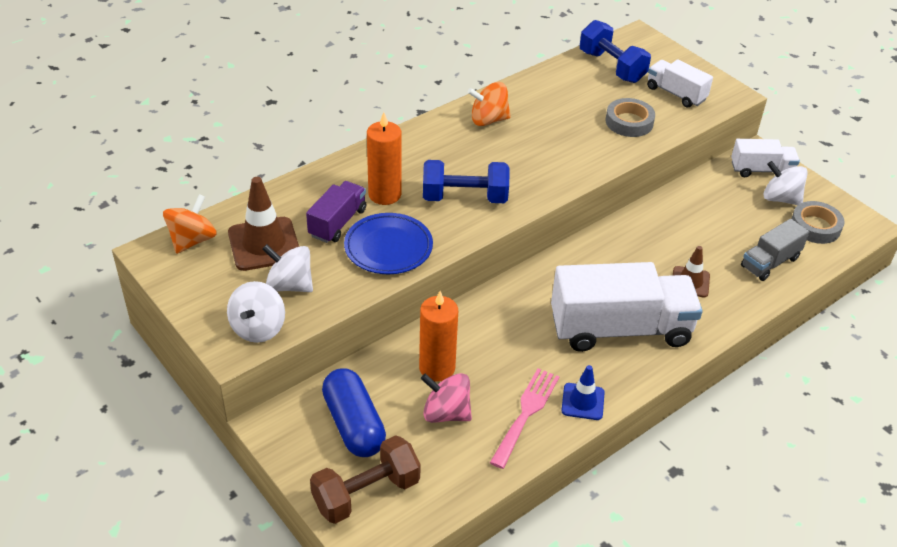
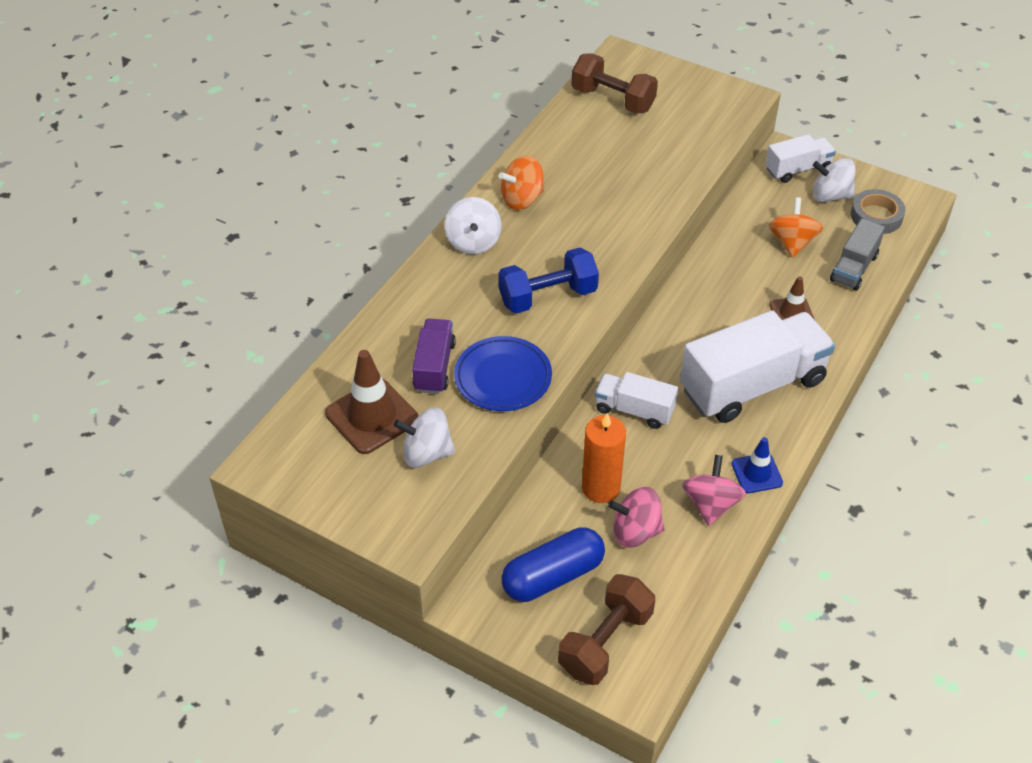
camera: 20 degrees left, 5 degrees up
orange spinning top [163,194,217,254] -> orange spinning top moved to [768,197,823,258]
white spinning top [227,281,285,343] -> white spinning top moved to [445,197,501,254]
blue capsule [322,368,386,457] -> blue capsule turned 75 degrees counterclockwise [501,527,605,602]
orange candle [367,112,401,205] -> none
pink fork [490,368,560,469] -> pink spinning top [682,455,746,526]
blue dumbbell [580,20,651,83] -> brown dumbbell [572,53,658,114]
grey tape [606,98,655,137] -> none
white truck [647,59,713,107] -> white truck moved to [595,372,678,429]

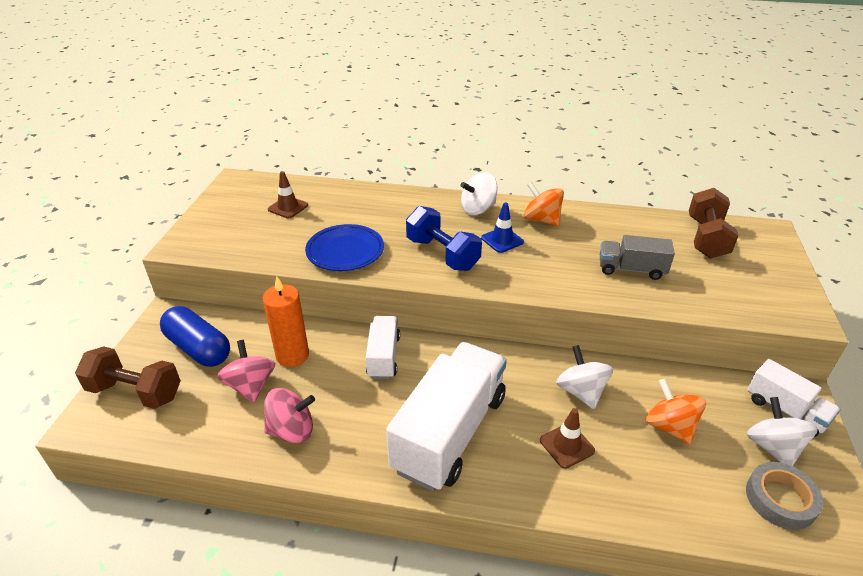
camera: 70 degrees right, 10 degrees down
brown traffic cone [325,350,419,454] -> brown traffic cone [268,171,308,218], size x0.60
white spinning top [394,408,456,468] -> white spinning top moved to [556,345,613,409]
purple truck [412,319,456,394] -> none
white truck [680,310,835,423] -> white truck turned 105 degrees counterclockwise [386,342,507,491]
blue traffic cone [732,437,783,493] -> blue traffic cone moved to [481,202,524,253]
orange spinning top [768,197,823,258] -> orange spinning top turned 105 degrees counterclockwise [646,379,706,444]
grey truck [830,218,885,290] -> grey truck moved to [600,235,675,280]

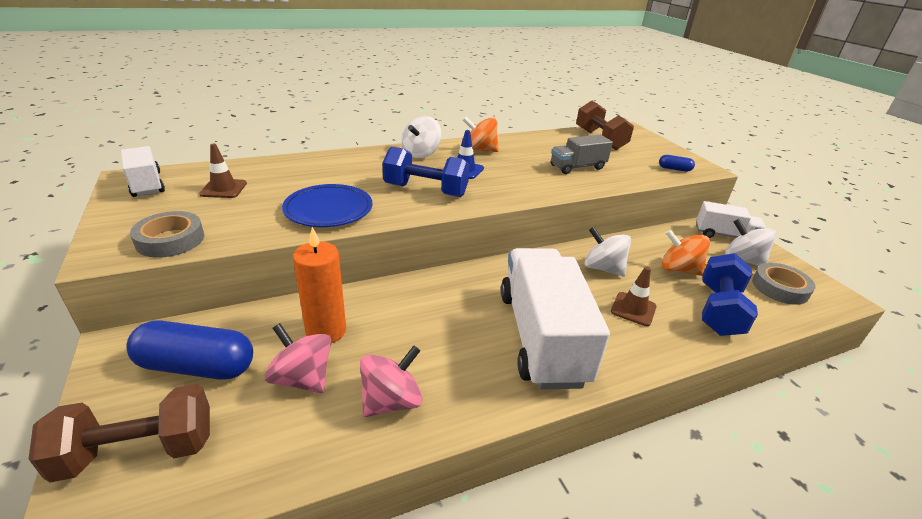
camera: 35 degrees left, 5 degrees down
white truck [366,316,400,379] -> white truck moved to [121,146,165,197]
none -> grey tape [130,211,204,258]
none -> blue capsule [659,155,695,172]
none -> blue dumbbell [702,253,758,336]

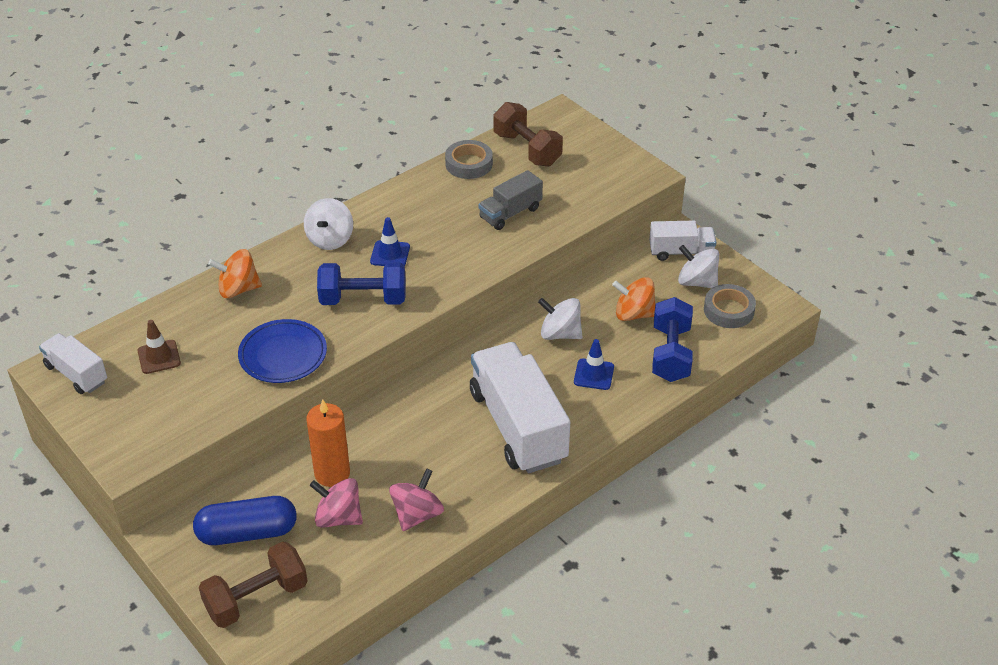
camera: 15 degrees left, 10 degrees up
grey tape [130,211,204,258] -> grey tape moved to [445,140,493,179]
orange spinning top [463,117,499,152] -> orange spinning top moved to [208,249,262,298]
brown traffic cone [611,267,657,326] -> blue traffic cone [574,339,614,390]
blue capsule [659,155,695,172] -> none

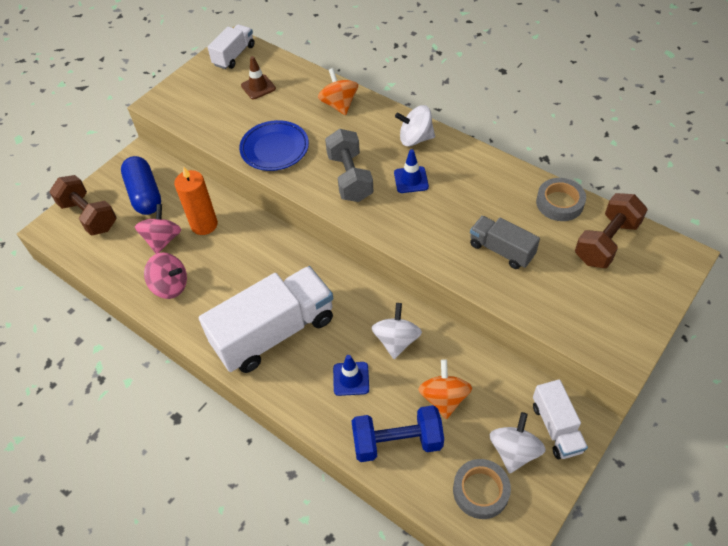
camera: 80 degrees right, 10 degrees up
blue dumbbell [317,263,406,305] -> grey dumbbell [325,129,374,202]

